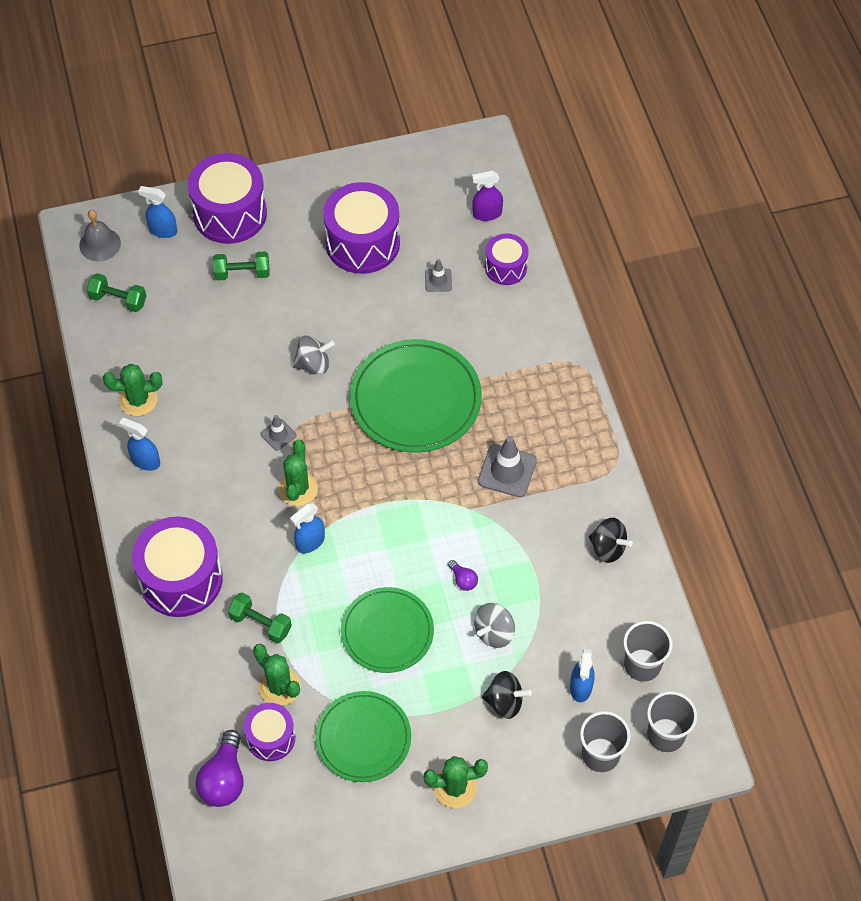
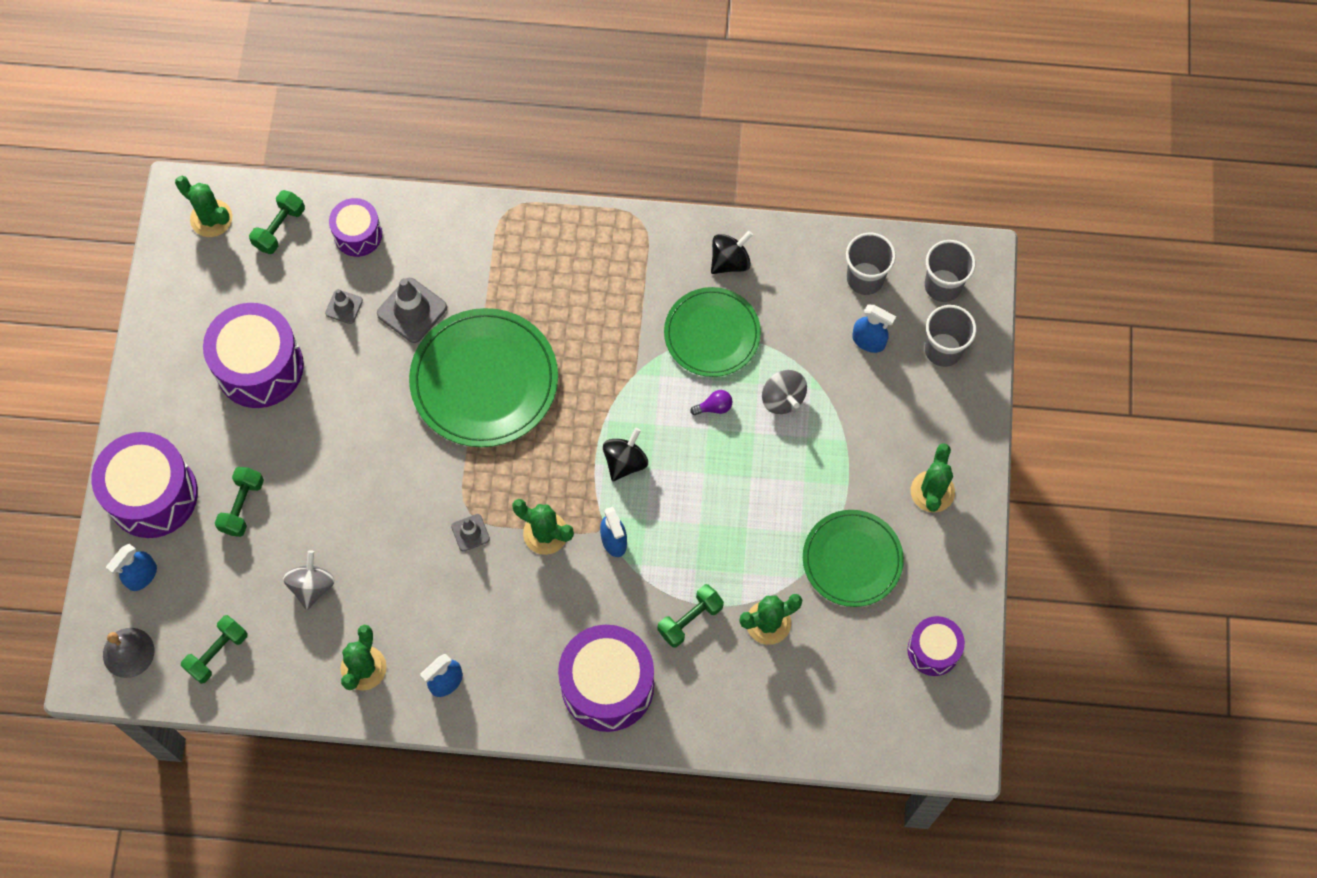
camera: 70 degrees left, 10 degrees up
purple light bulb [196,730,244,807] -> none
purple drum [244,703,295,761] -> purple drum moved to [907,616,965,676]
grey spinning top [292,335,335,374] -> grey spinning top moved to [283,550,335,610]
green plate [341,587,434,673] -> green plate moved to [664,287,761,377]
purple spray bottle [472,171,503,221] -> green dumbbell [249,190,305,254]
grey traffic cone [478,436,537,497] -> grey traffic cone moved to [377,278,447,343]
black spinning top [482,671,532,719] -> black spinning top moved to [603,428,648,481]
none -> green cactus [175,176,232,237]

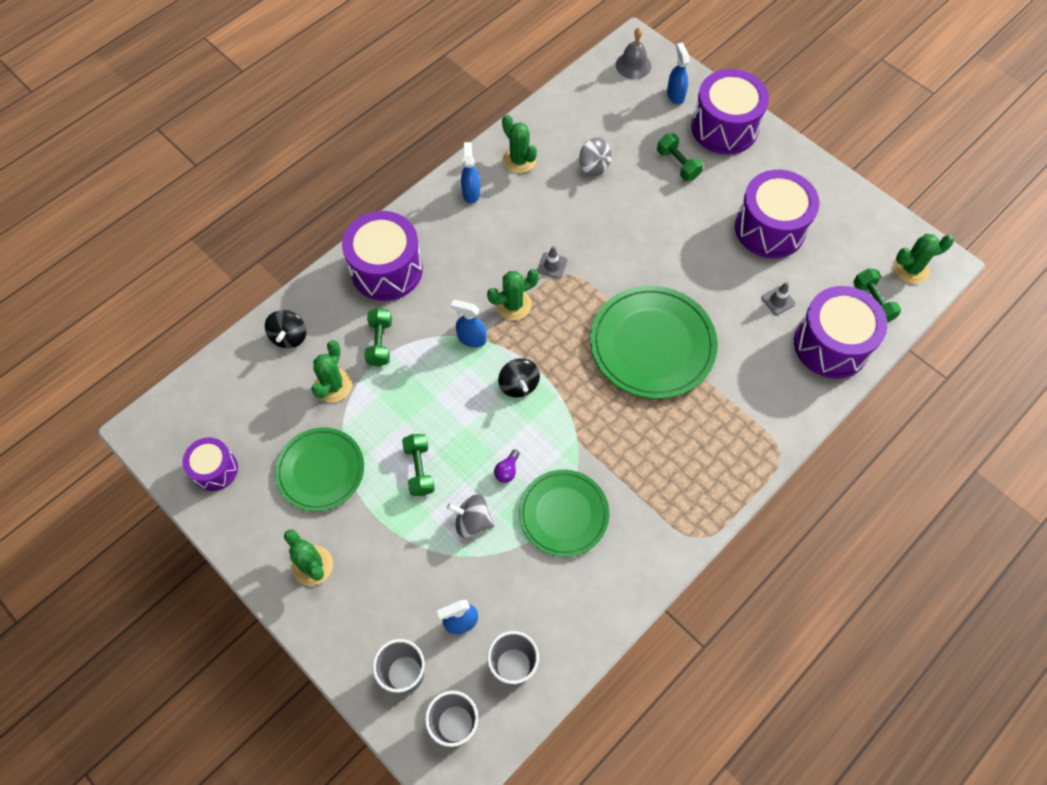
camera: 130 degrees right, 5 degrees down
green dumbbell [181,615,247,684] -> green dumbbell moved to [402,434,435,496]
purple drum [329,198,382,257] -> purple drum [794,286,888,379], size x1.77
grey traffic cone [377,278,447,343] -> none
black spinning top [711,231,753,274] -> black spinning top moved to [265,310,306,348]

